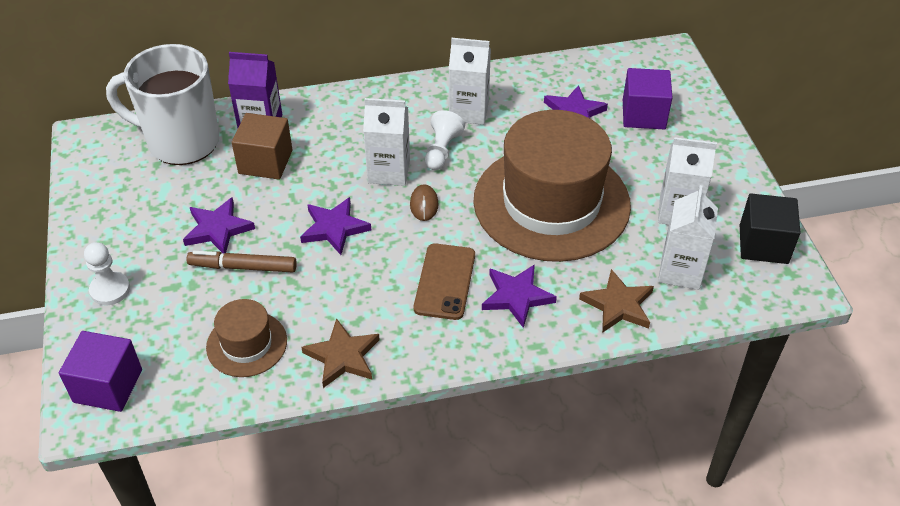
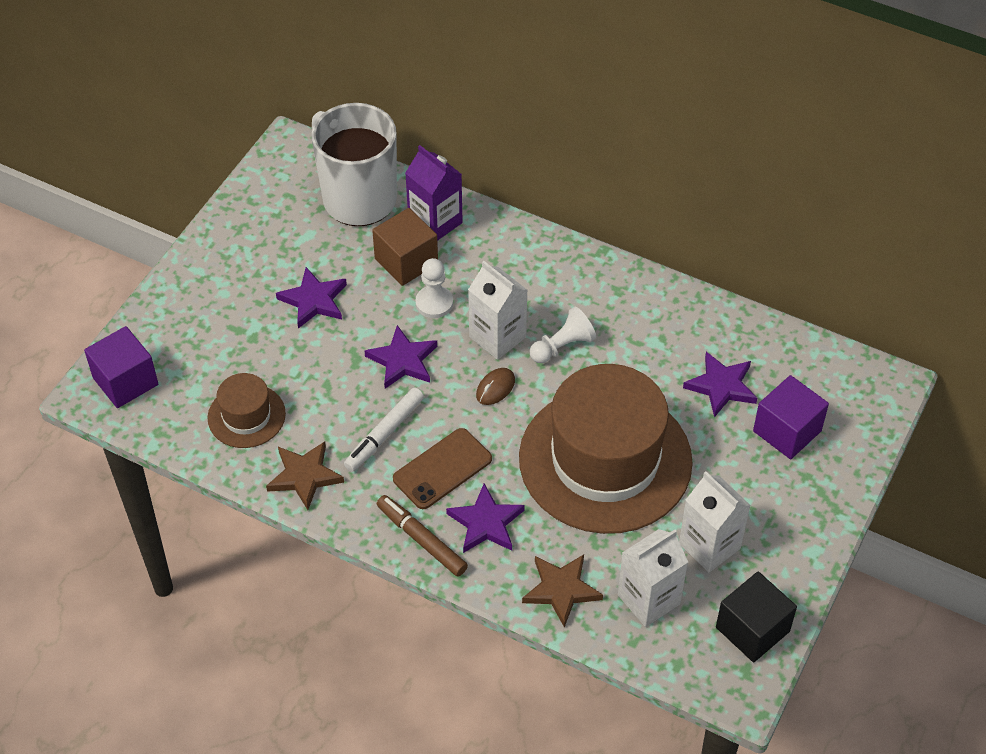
camera: 40 degrees right, 5 degrees up
white pawn [84,242,130,305] -> white pawn moved to [415,258,453,318]
brown marker [186,251,297,273] -> brown marker moved to [377,495,468,577]
white carton [449,38,491,125] -> none
none -> white marker [344,387,424,472]

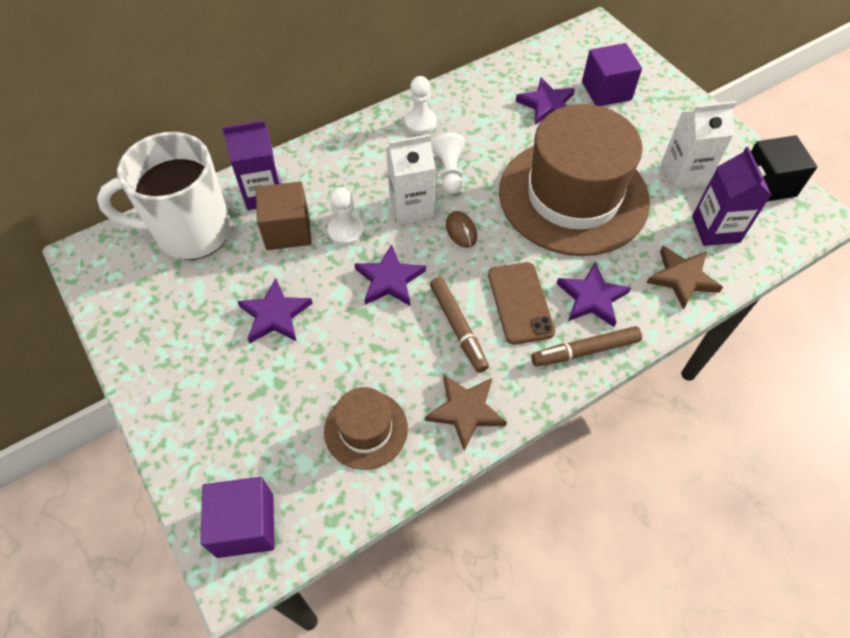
camera: 60 degrees left, 5 degrees up
white marker [344,387,424,472] -> brown marker [430,277,489,373]
white carton [618,529,688,627] -> purple carton [692,147,771,246]
none -> white pawn [405,76,437,135]

